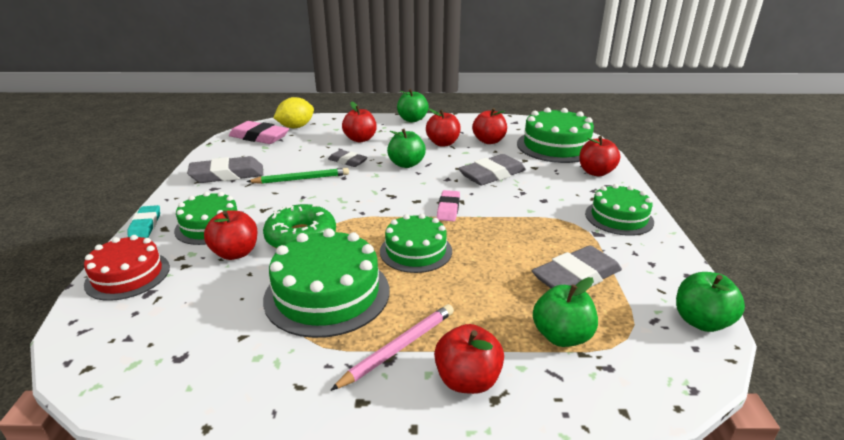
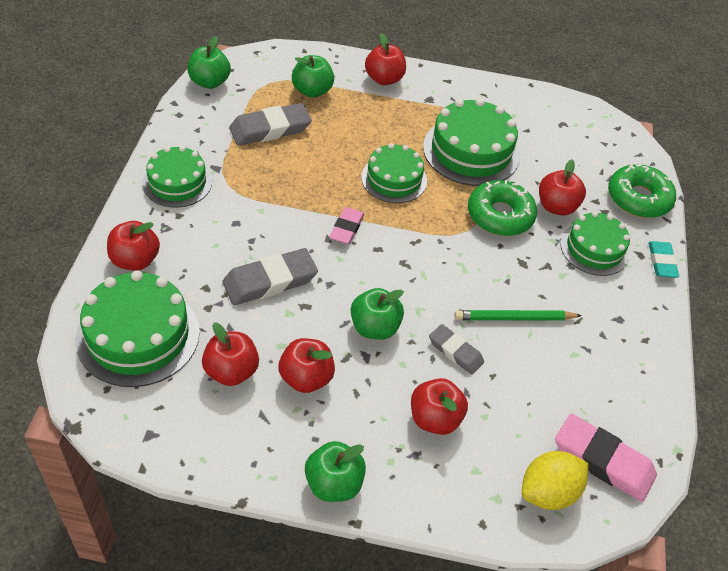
camera: 175 degrees left, 20 degrees up
red cake [84,235,170,301] -> green donut [608,164,676,218]
grey eraser [187,156,263,183] -> none
pink pencil [330,304,454,391] -> none

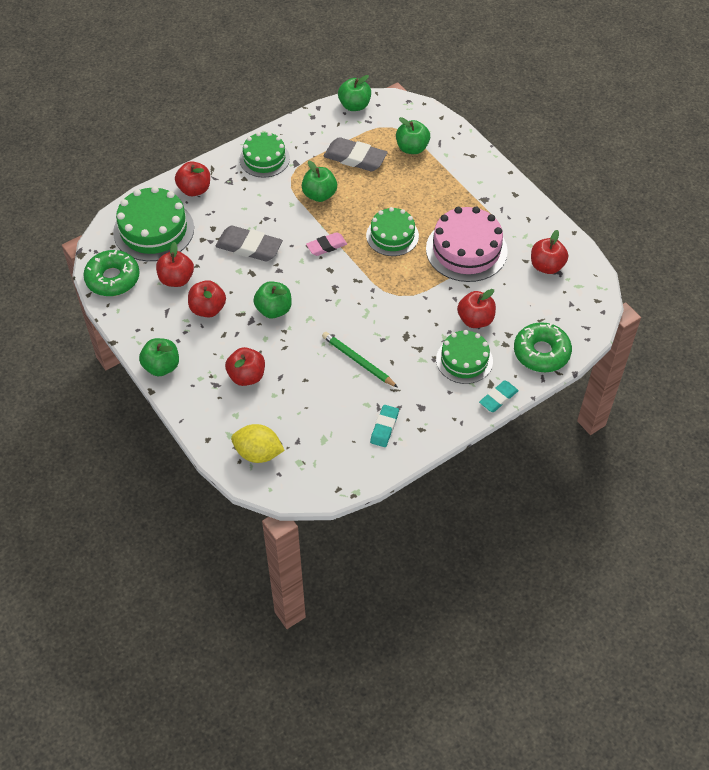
camera: 50 degrees right, 5 degrees up
red apple [365,33,406,85] -> red apple moved to [531,230,568,274]
green cake [423,98,520,186] -> pink cake [426,207,508,282]
grey eraser [429,324,484,374] -> none
green donut [468,180,537,236] -> green donut moved to [83,250,140,296]
pink eraser [555,414,657,502] -> none
none -> green apple [302,161,337,202]
none -> turquoise eraser [370,405,399,447]

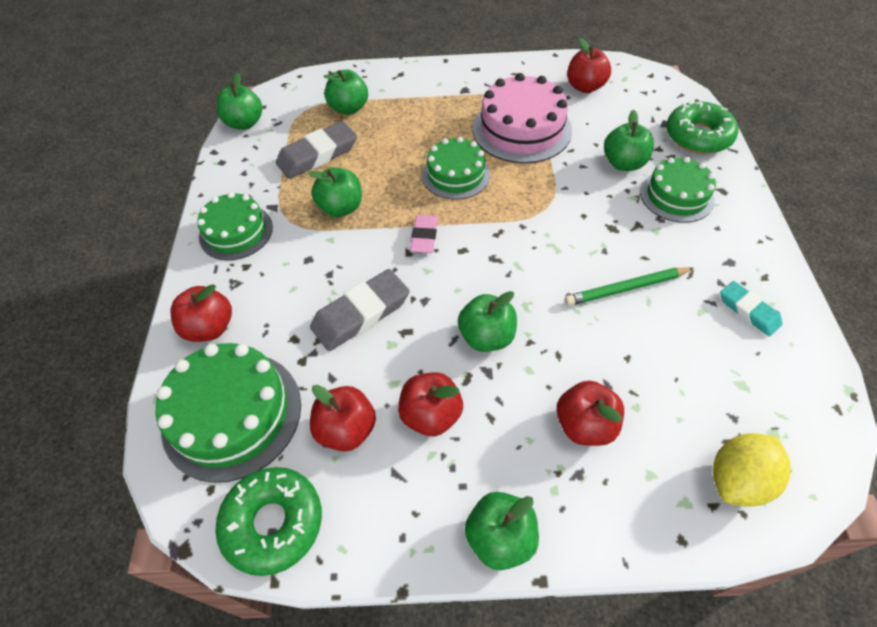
camera: 55 degrees left, 0 degrees up
red apple [457,289,496,328] -> green apple [604,110,654,171]
turquoise eraser [479,381,519,412] -> none

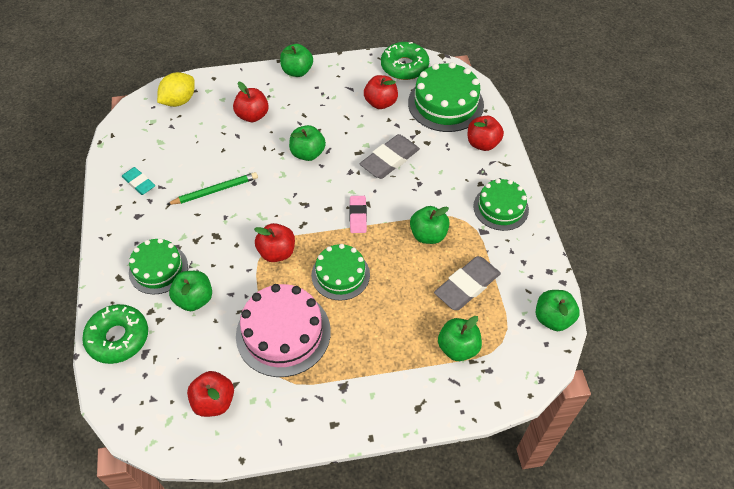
camera: 170 degrees right, 0 degrees up
red apple [398,372,463,436] -> red apple moved to [254,223,295,262]

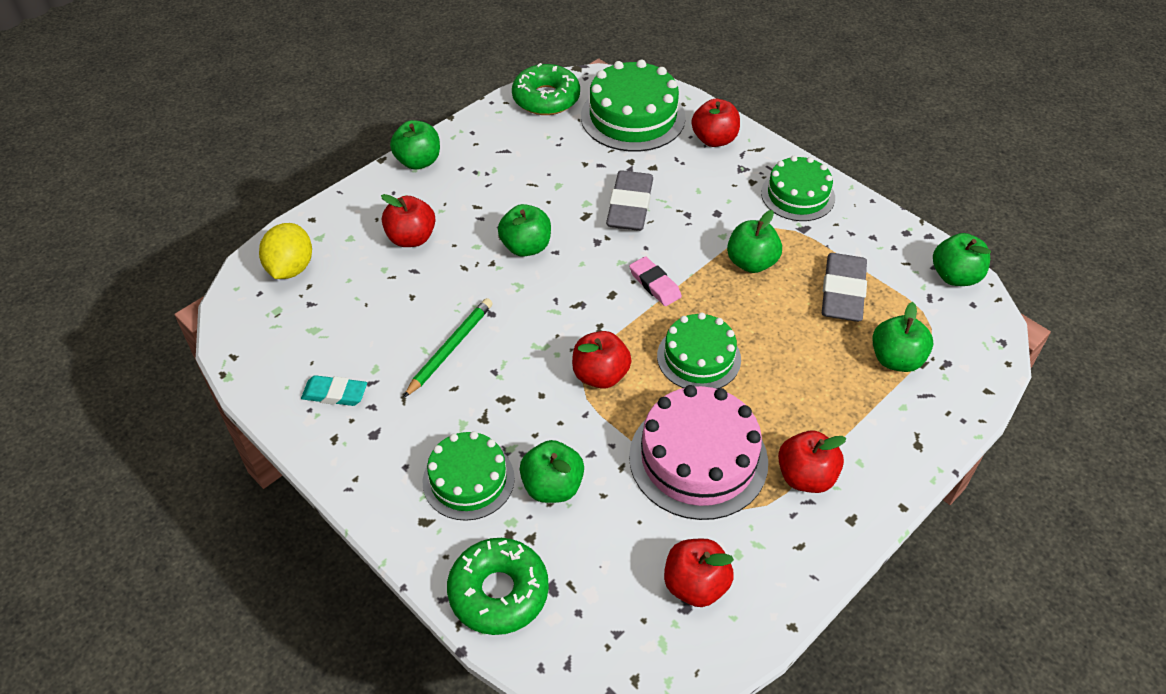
camera: 35 degrees left, 5 degrees down
red apple [364,75,398,109] -> red apple moved to [778,431,846,493]

